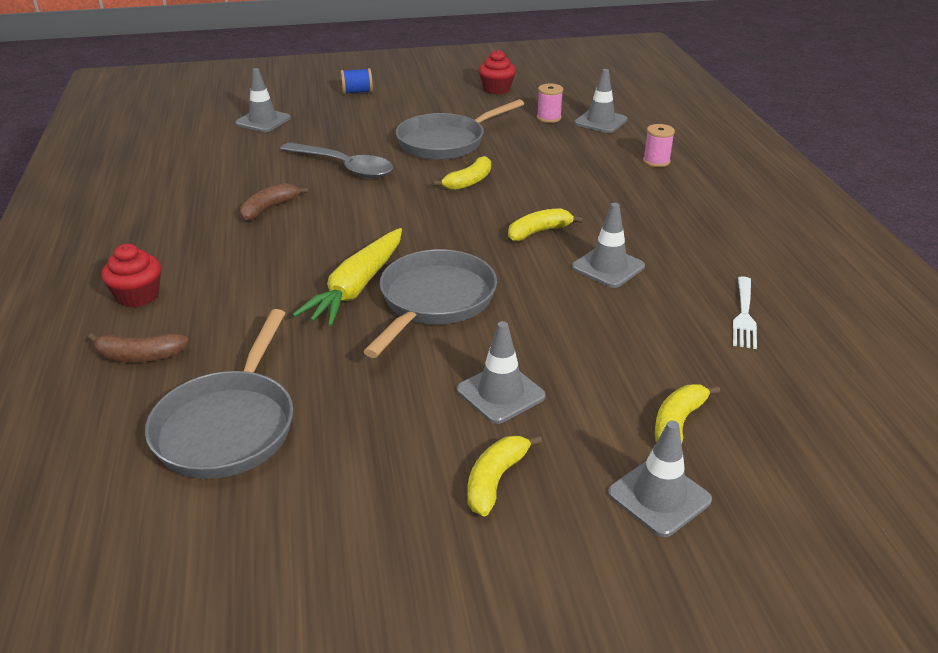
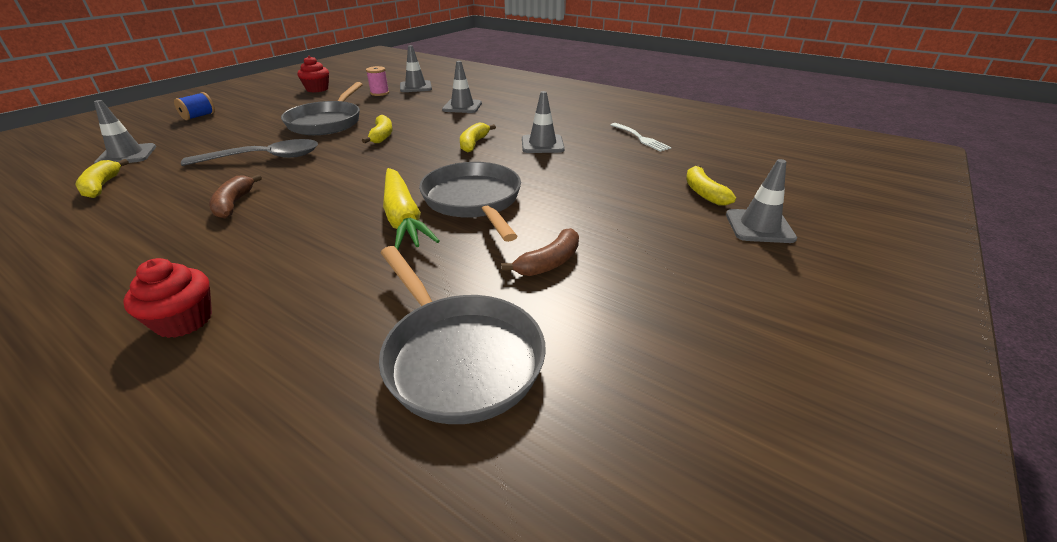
camera: 45 degrees left, 0 degrees up
brown banana [87,333,189,362] -> brown banana moved to [501,228,579,276]
grey traffic cone [457,321,546,424] -> grey traffic cone moved to [442,61,482,113]
yellow banana [467,435,542,517] -> yellow banana moved to [76,159,129,198]
pink spool [643,124,675,167] -> none

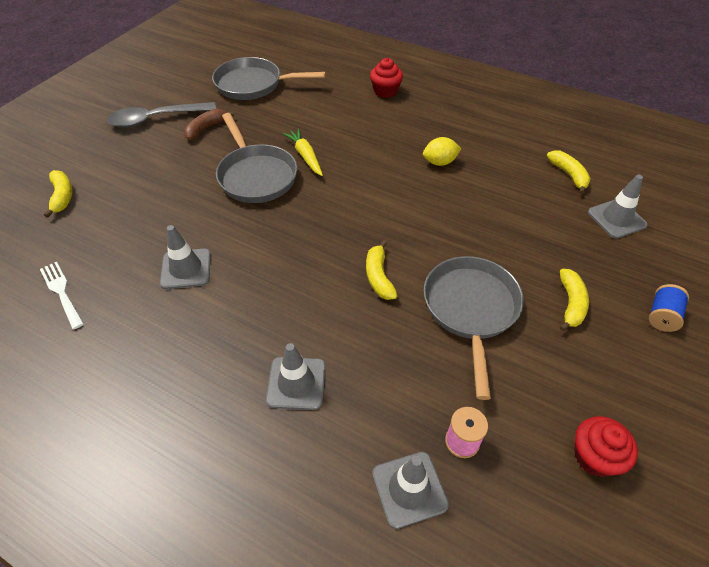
camera: 175 degrees right, 15 degrees up
grey spoon [181,139,318,166] -> grey spoon moved to [107,102,216,127]
brown banana [209,174,262,219] -> yellow lemon [423,137,461,166]
grey pan [379,246,546,424] -> grey pan turned 45 degrees counterclockwise [212,57,326,100]
yellow carrot [383,168,440,250] -> yellow carrot [283,128,323,176], size x0.64
yellow banana [460,122,496,152] -> yellow banana moved to [560,269,589,331]
grey traffic cone [726,159,797,243] -> none

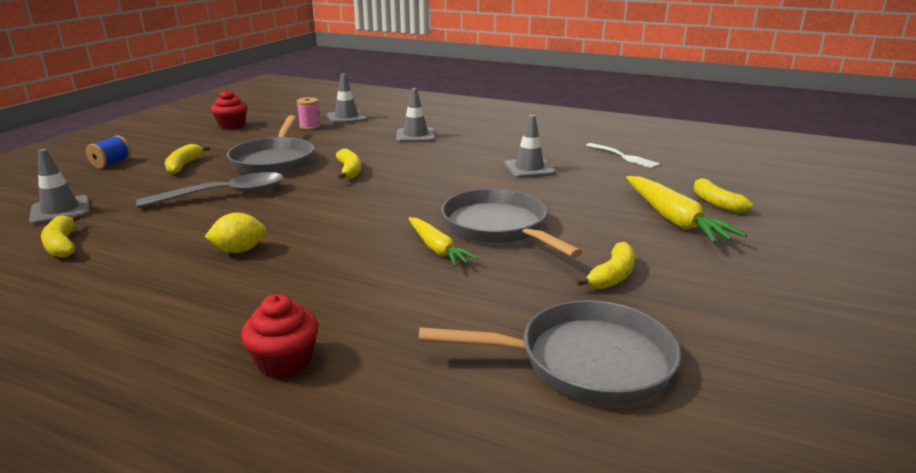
camera: 175 degrees right, 25 degrees down
grey spoon [107,102,216,127] -> grey spoon moved to [136,172,284,208]
brown banana [184,109,234,140] -> yellow banana [575,242,635,289]
none -> yellow carrot [626,176,747,243]

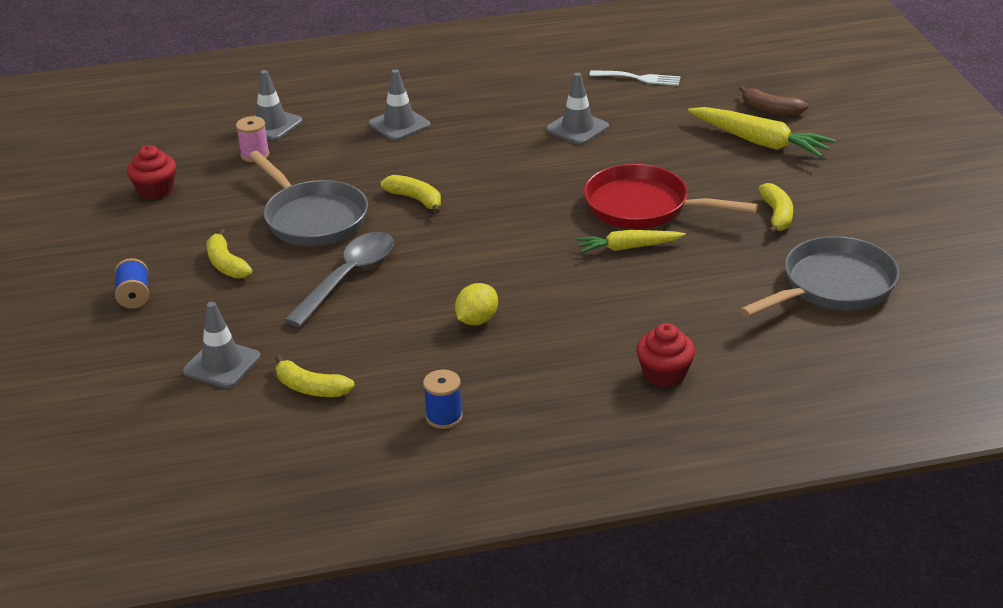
camera: 35 degrees left, 10 degrees up
yellow carrot [408,217,478,266] -> yellow carrot turned 150 degrees clockwise [576,230,686,253]
grey pan [441,188,583,258] -> red pan [584,164,758,229]
yellow banana [693,177,753,213] -> brown banana [739,86,808,116]
none -> blue spool [423,370,463,429]

